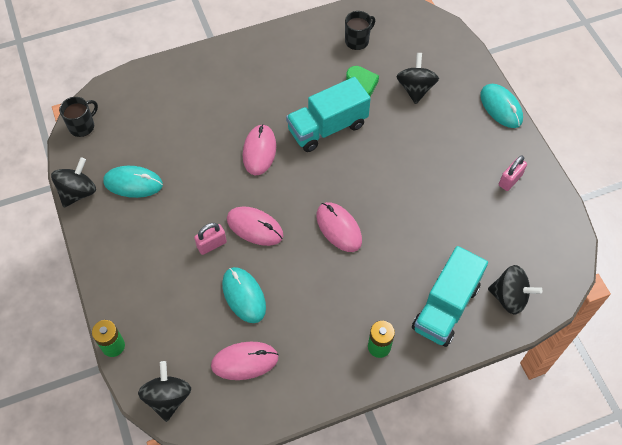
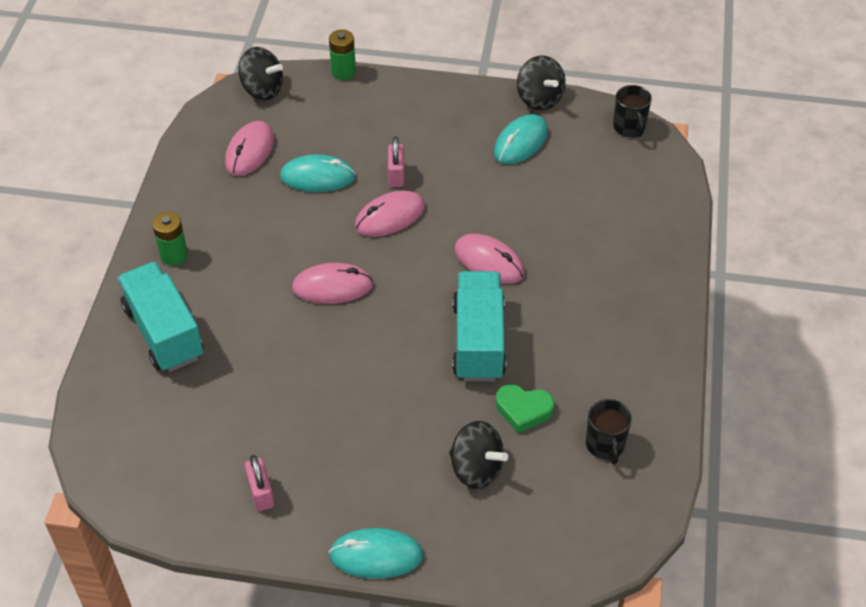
camera: 120 degrees right, 10 degrees down
black spinning top [488,265,543,315] -> none

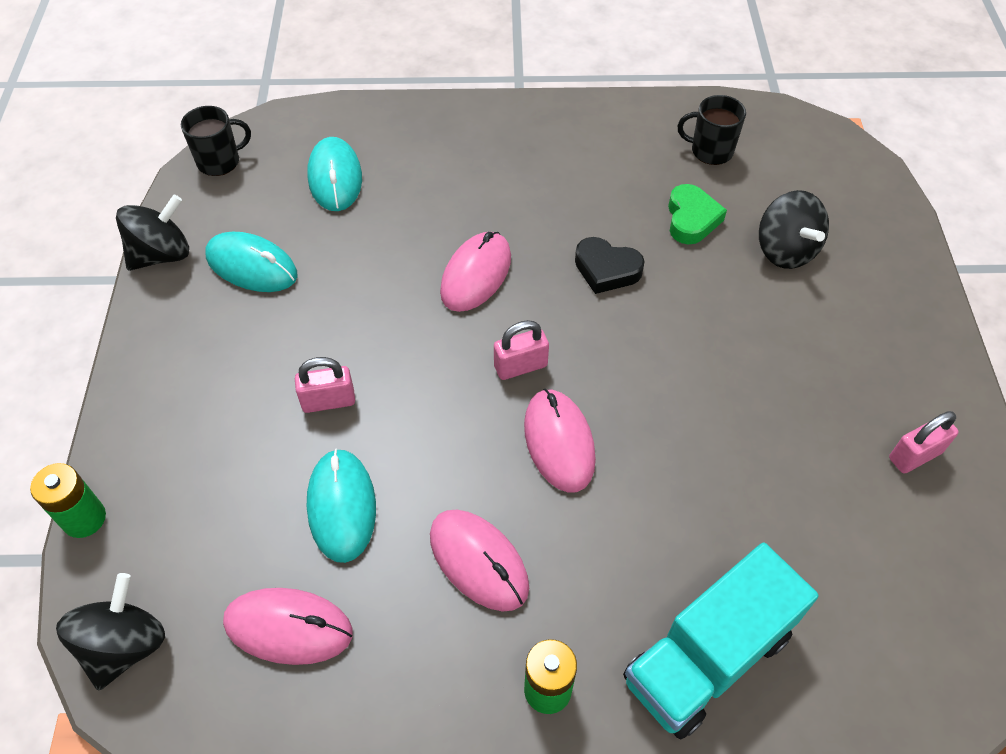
camera: 100 degrees left, 5 degrees up
turquoise mouse [328,528,423,579] -> turquoise mouse moved to [307,137,362,211]
pink mouse [355,191,425,237] -> pink mouse moved to [430,510,529,612]
black spinning top [449,421,508,489] -> black spinning top turned 135 degrees clockwise [759,190,829,269]
turquoise truck [452,271,506,381] -> black heart [575,237,645,294]
black mug [586,399,632,464] -> black mug turned 150 degrees counterclockwise [678,95,746,165]
none -> pink padlock [494,320,549,380]

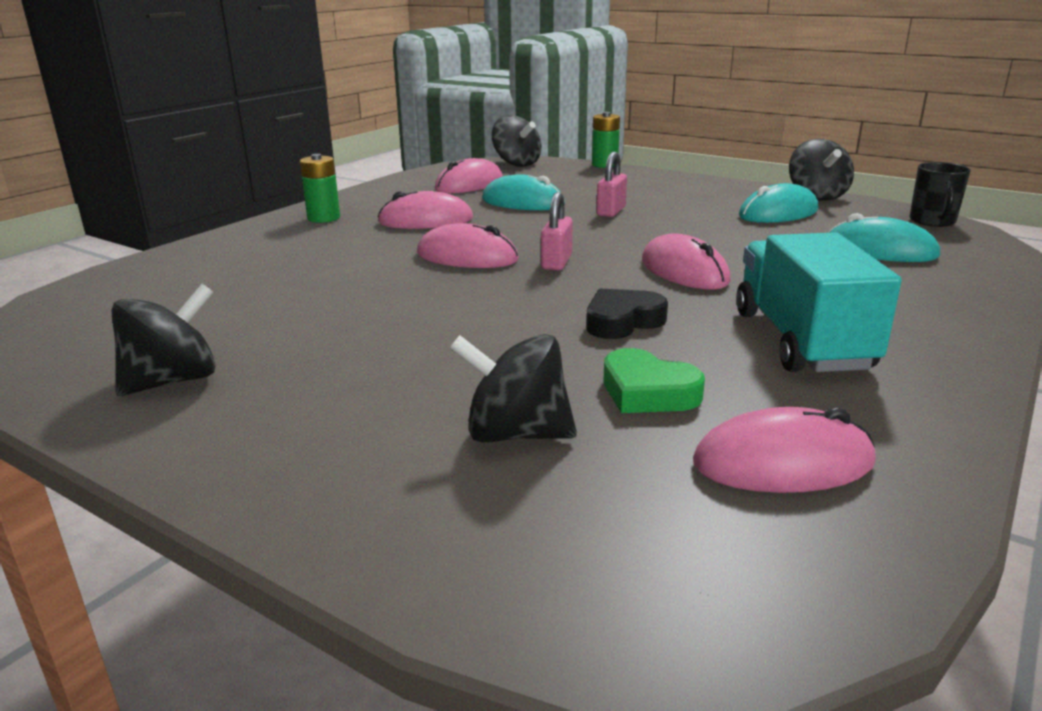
camera: 125 degrees right, 30 degrees down
turquoise truck [623,543,818,740] -> turquoise truck moved to [736,232,902,372]
black mug [678,95,746,165] -> pink mouse [693,407,876,493]
pink padlock [889,411,959,474] -> black spinning top [111,284,216,396]

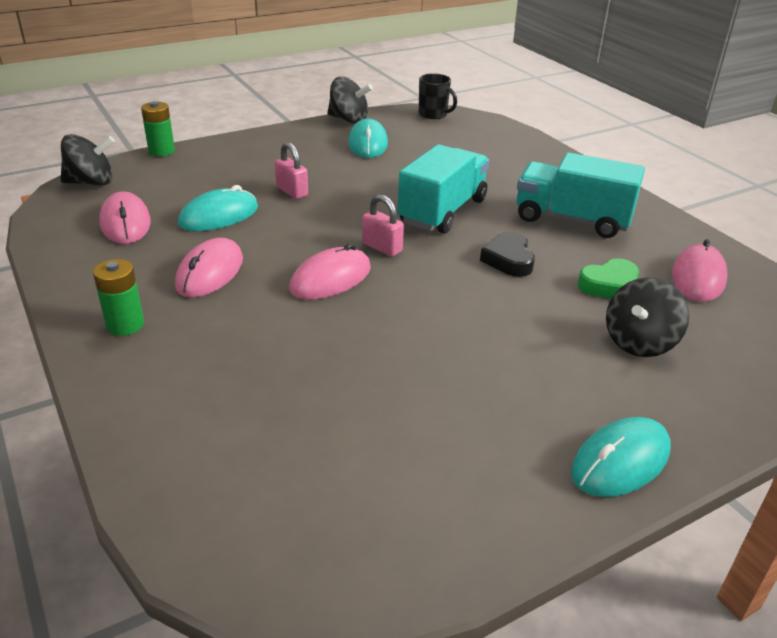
camera: 65 degrees left, 10 degrees up
black spinning top [111,284,216,396] -> none
pink mouse [642,233,731,290] -> turquoise truck [398,144,489,234]
turquoise mouse [828,213,940,262] -> turquoise mouse moved to [571,417,671,497]

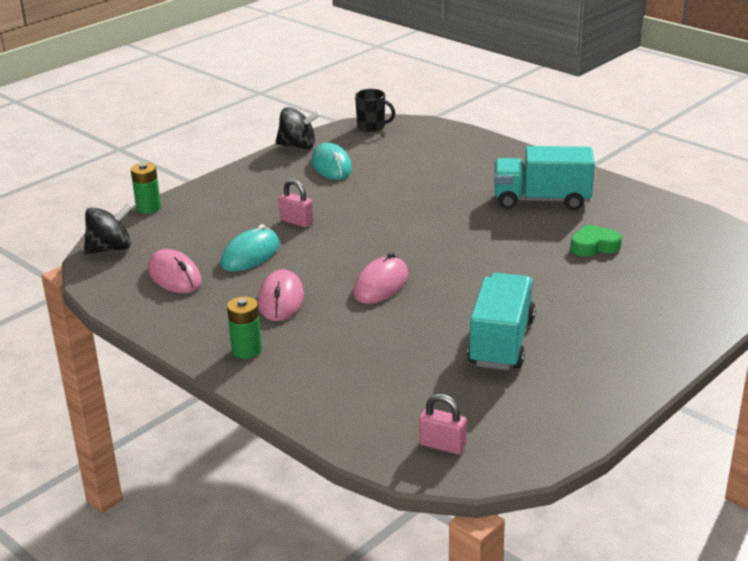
camera: 15 degrees left, 5 degrees down
pink padlock [362,194,404,257] -> pink padlock moved to [419,394,467,455]
turquoise truck [398,144,489,234] -> turquoise truck moved to [467,273,536,370]
black heart [480,232,535,277] -> none
turquoise mouse [571,417,671,497] -> none
green heart [578,258,639,299] -> green heart turned 150 degrees counterclockwise [570,224,622,256]
black spinning top [606,277,689,357] -> none
pink mouse [672,239,728,302] -> none

